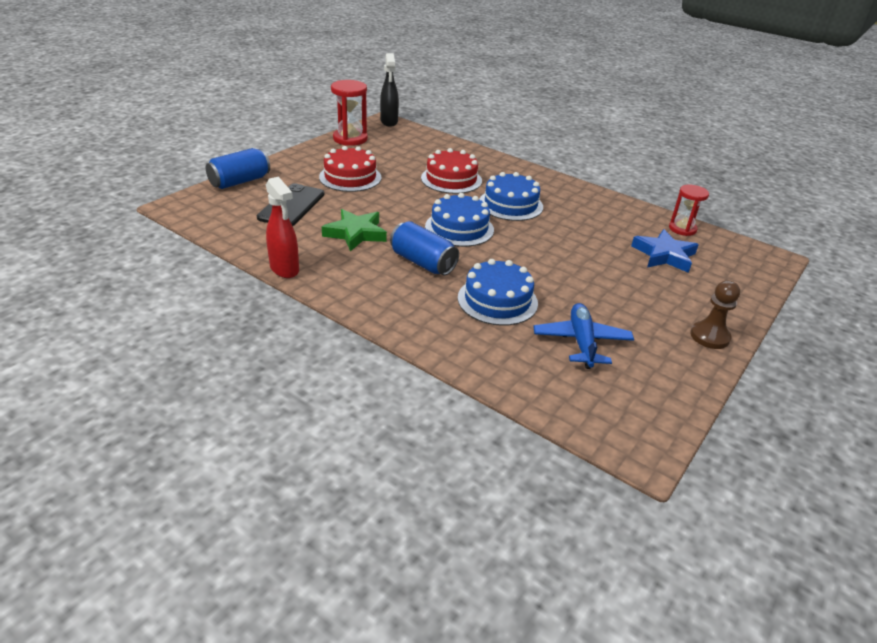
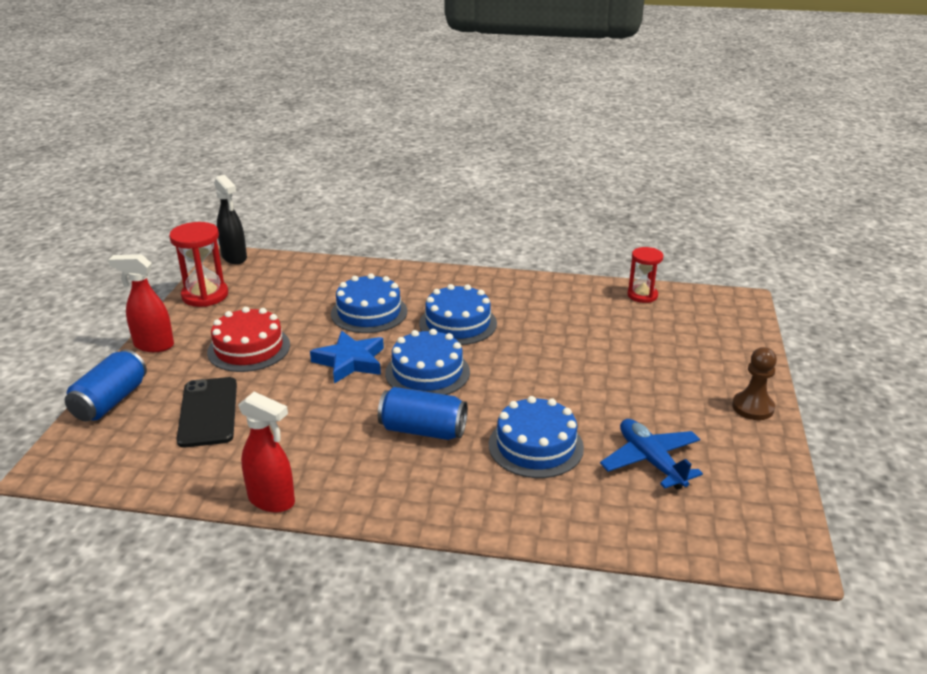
camera: 25 degrees left, 5 degrees down
green star [322,209,387,251] -> none
red cake [421,148,482,194] -> blue cake [331,274,407,333]
blue star [631,229,699,273] -> blue star moved to [310,331,384,384]
none -> red spray bottle [108,254,174,352]

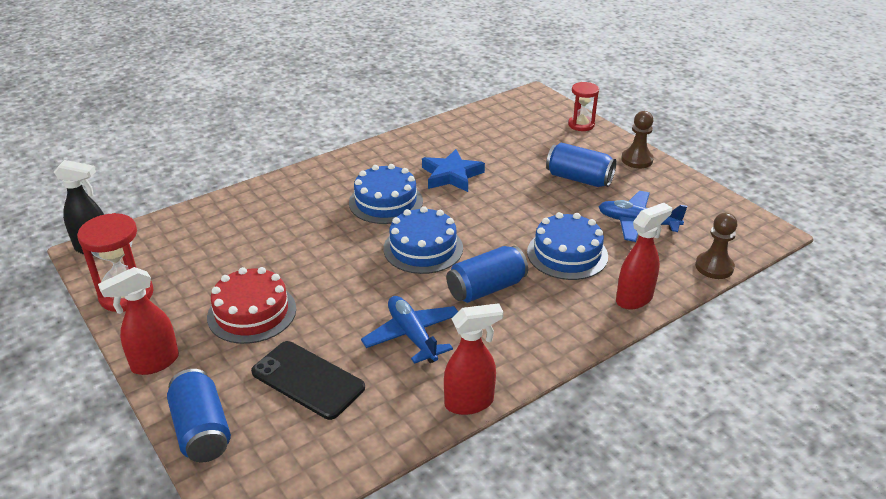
camera: 45 degrees left, 5 degrees up
blue star [310,331,384,384] -> blue star moved to [422,149,485,192]
blue cake [331,274,407,333] -> none
red hourglass [628,247,663,303] -> red hourglass moved to [568,82,599,131]
none -> blue plane [361,296,458,364]
none -> blue can [546,143,616,187]
none -> red spray bottle [616,203,672,309]
none -> brown pawn [695,213,737,279]

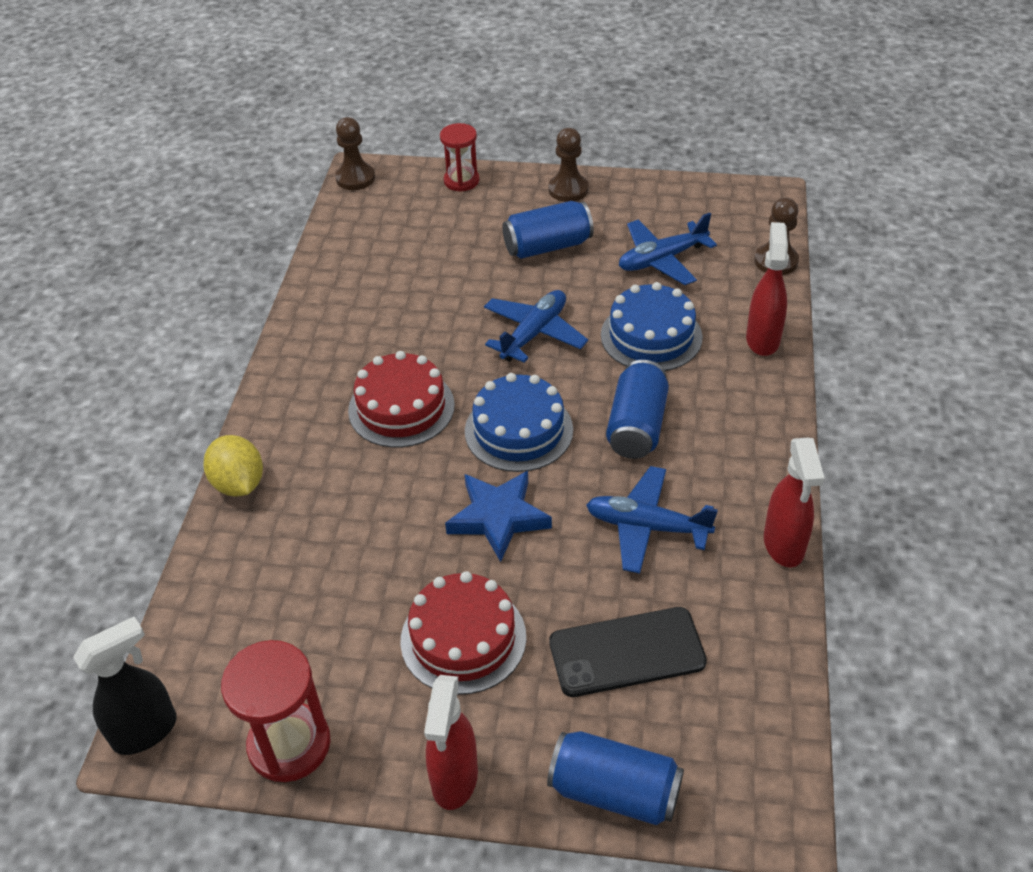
camera: 45 degrees left, 10 degrees up
blue cake [349,164,423,224] -> red cake [348,351,455,448]
blue star [422,149,485,192] -> blue star moved to [445,471,552,562]
red spray bottle [444,303,503,415] -> red spray bottle turned 150 degrees clockwise [764,438,825,567]
none -> yellow lemon [203,435,263,497]
none -> brown pawn [335,117,375,190]
none -> blue plane [484,290,588,362]

